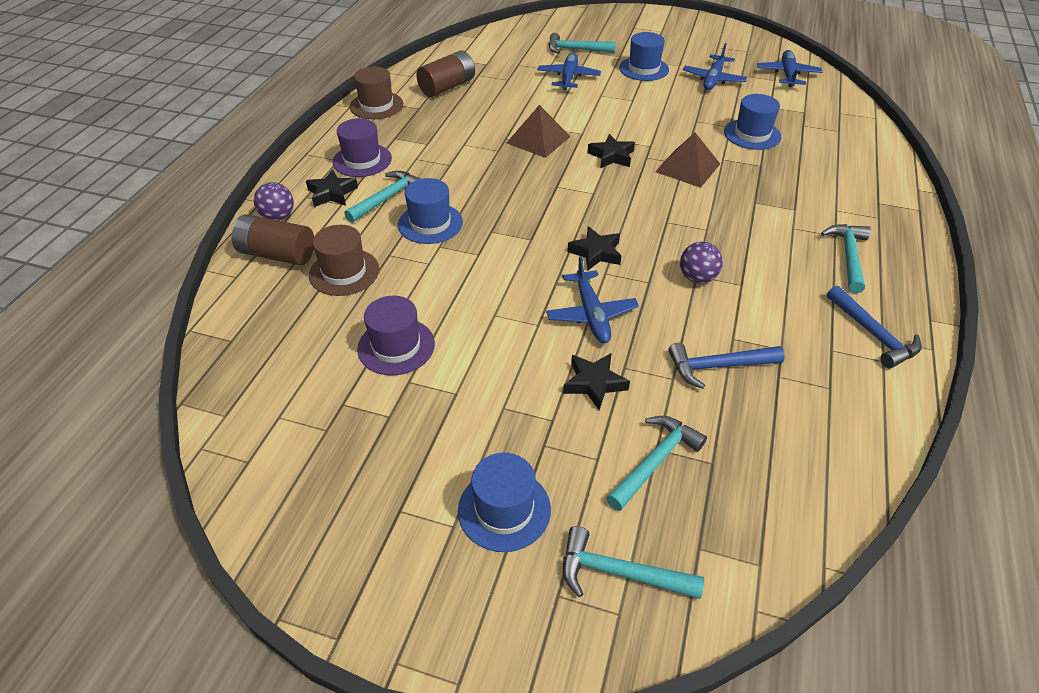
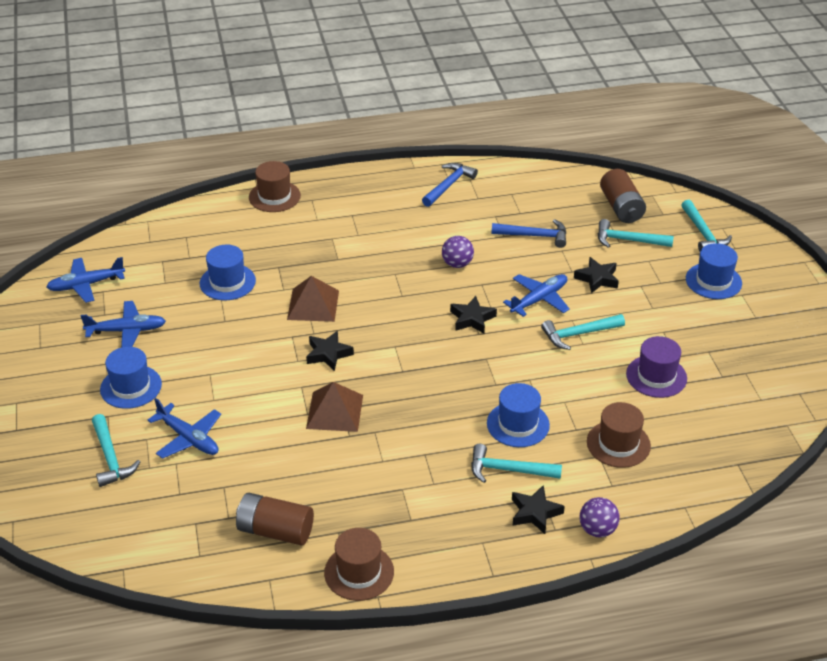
camera: 120 degrees left, 5 degrees down
brown battery [231,214,314,265] -> brown battery moved to [600,169,646,223]
purple hat [333,118,392,177] -> none
blue plane [537,53,601,90] -> blue plane turned 120 degrees counterclockwise [147,398,221,459]
blue hammer [668,343,785,389] -> blue hammer turned 45 degrees counterclockwise [492,219,566,248]
turquoise hammer [821,224,871,293] -> turquoise hammer moved to [541,314,625,350]
none -> brown hat [249,161,301,212]

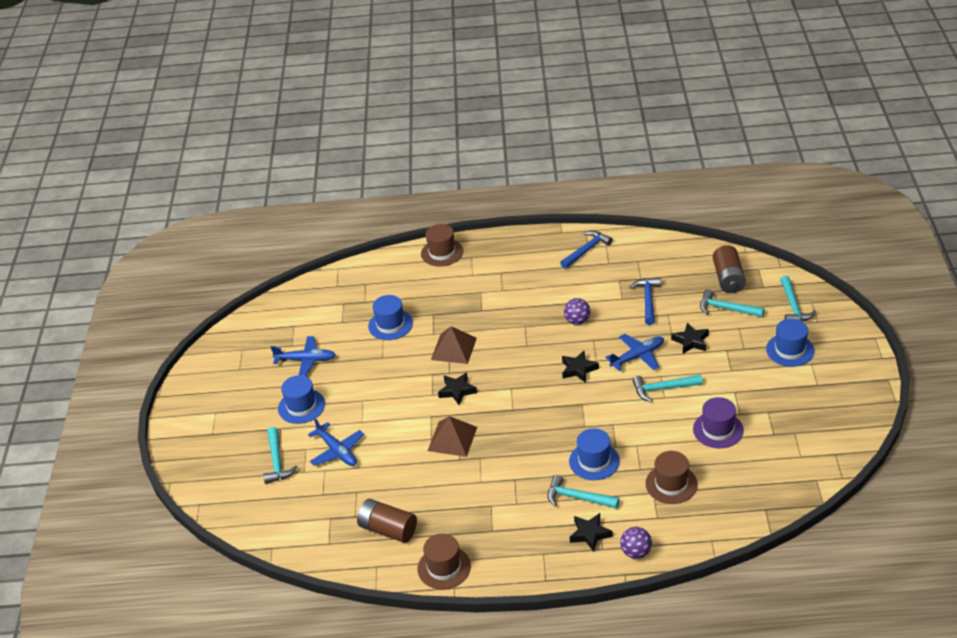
camera: 15 degrees right, 0 degrees up
blue plane [46,257,125,303] -> none
blue hammer [492,219,566,248] -> blue hammer turned 105 degrees counterclockwise [630,277,661,325]

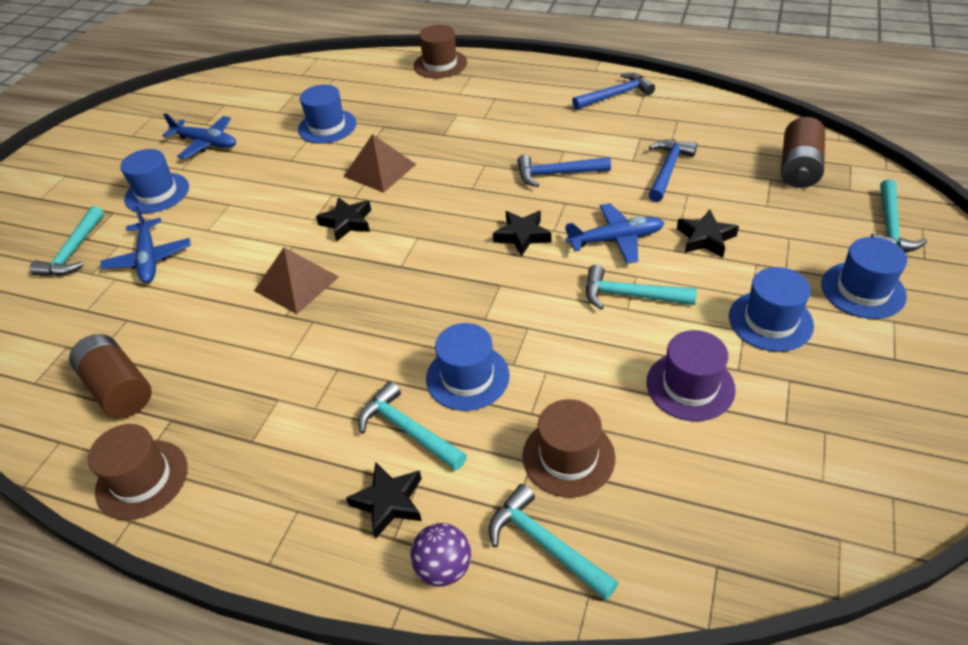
camera: 20 degrees right, 5 degrees up
purple ball [564,298,591,325] -> blue hammer [517,154,611,187]
turquoise hammer [700,289,765,317] -> turquoise hammer moved to [489,484,619,600]
none -> blue hat [729,267,814,352]

